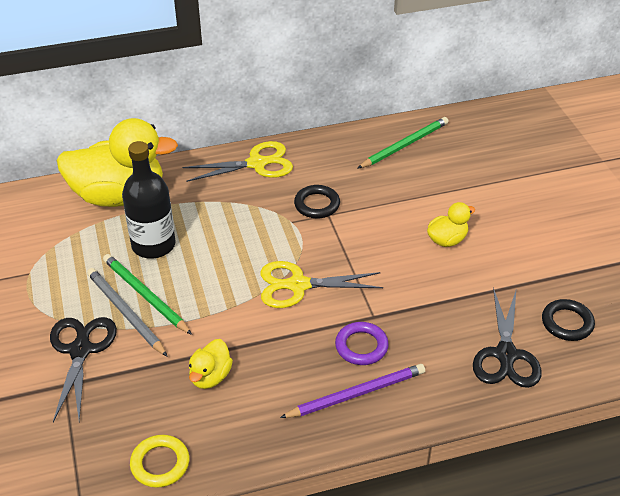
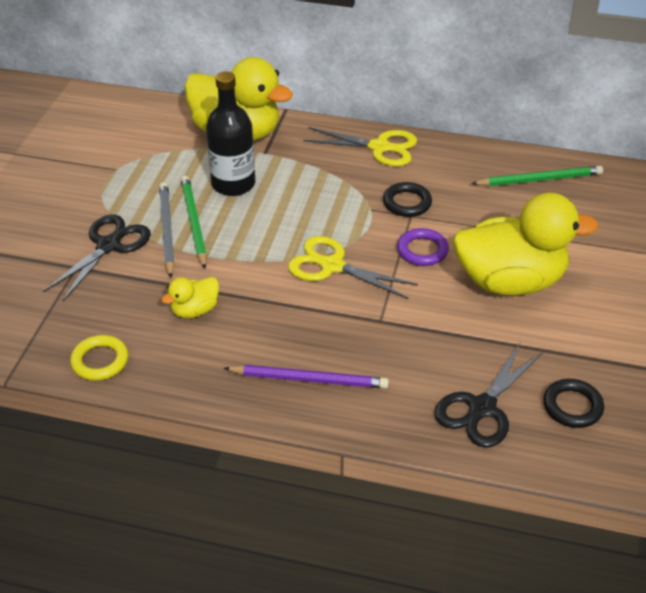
camera: 30 degrees right, 0 degrees up
purple ring [335,322,389,365] -> purple ring moved to [397,228,449,266]
yellow duck [427,202,475,247] -> yellow duck [453,193,599,296], size x2.24

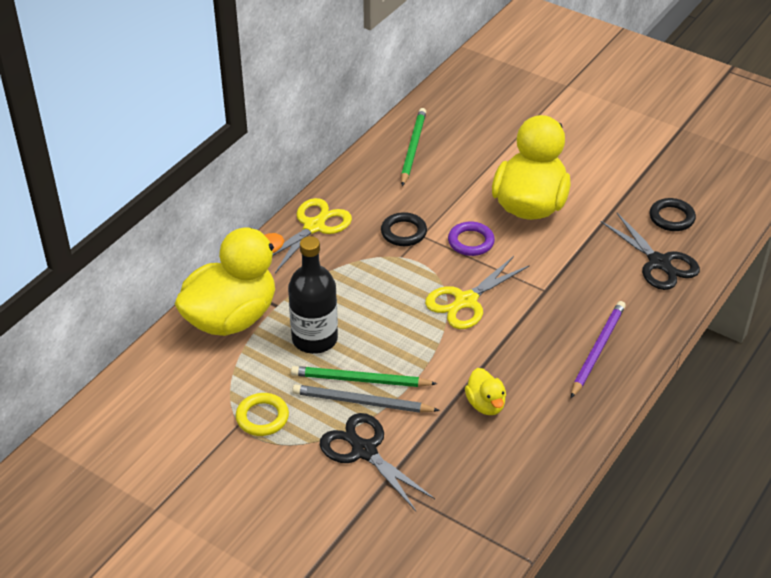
camera: 70 degrees left, 0 degrees up
yellow ring [70,335,128,381] -> yellow ring moved to [236,393,289,436]

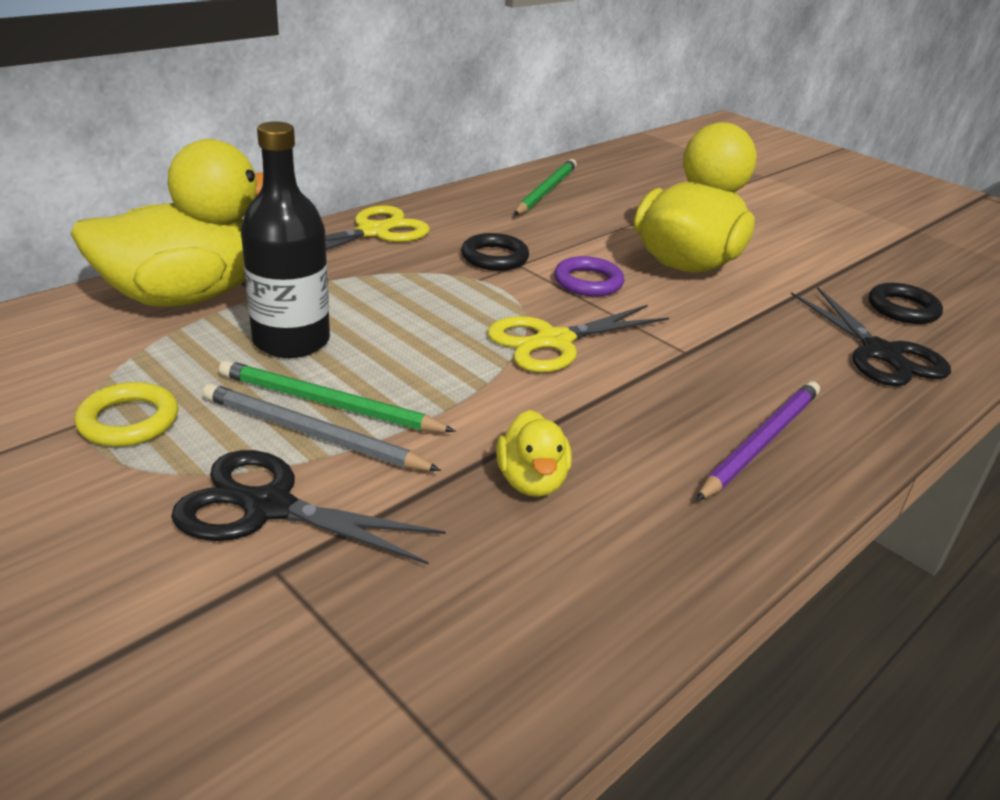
camera: 10 degrees right, 10 degrees down
black scissors [320,413,435,511] -> black scissors turned 45 degrees counterclockwise [171,450,446,565]

